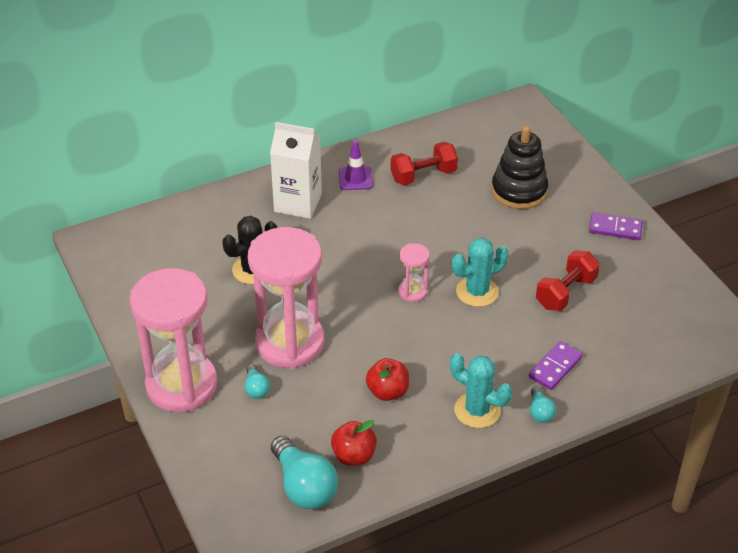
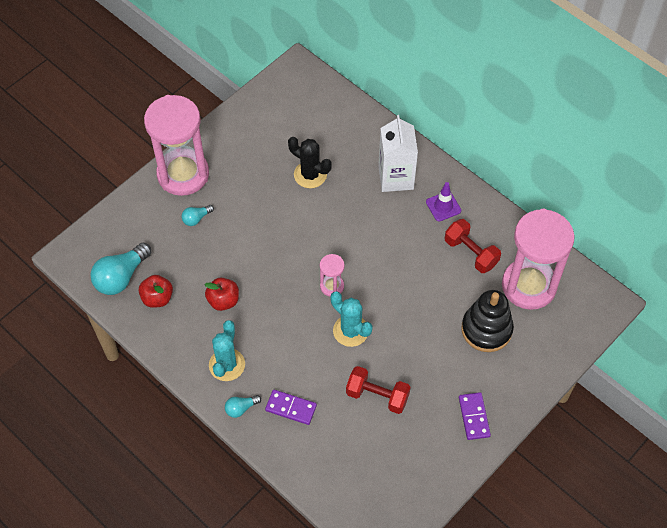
camera: 70 degrees right, 15 degrees up
pink hourglass [248,227,324,369] -> pink hourglass moved to [502,209,575,310]

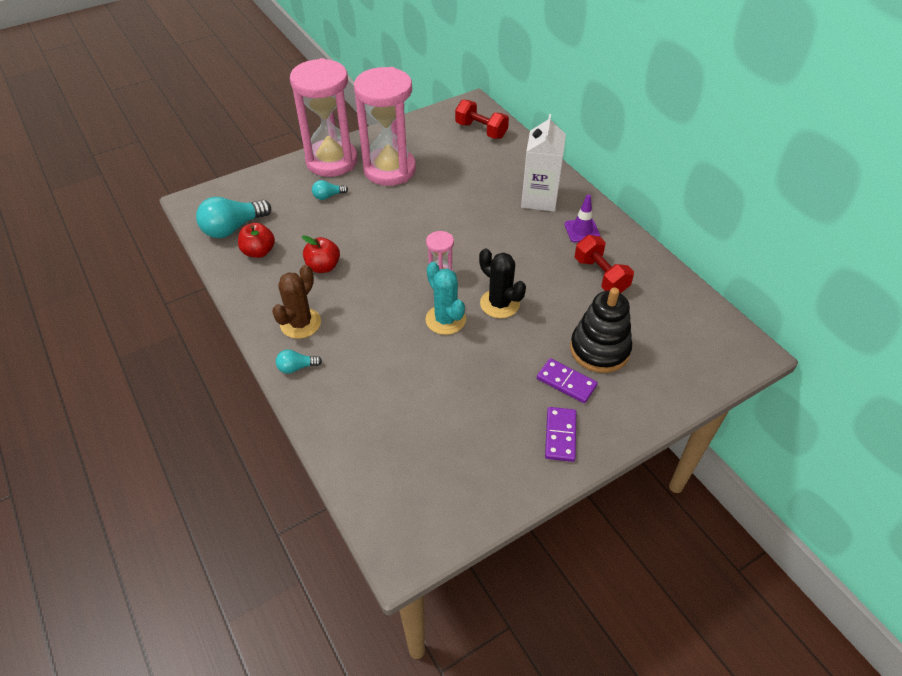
camera: 15 degrees right, 10 degrees down
turquoise cactus [209,320,245,381] -> brown cactus [272,265,321,339]
purple domino [265,390,317,425] -> purple domino moved to [537,358,598,403]
black cactus [288,137,332,188] -> black cactus moved to [479,248,526,318]
red dumbbell [346,366,411,414] -> red dumbbell moved to [455,99,509,139]
pink hourglass [502,209,575,310] -> pink hourglass moved to [354,67,416,186]

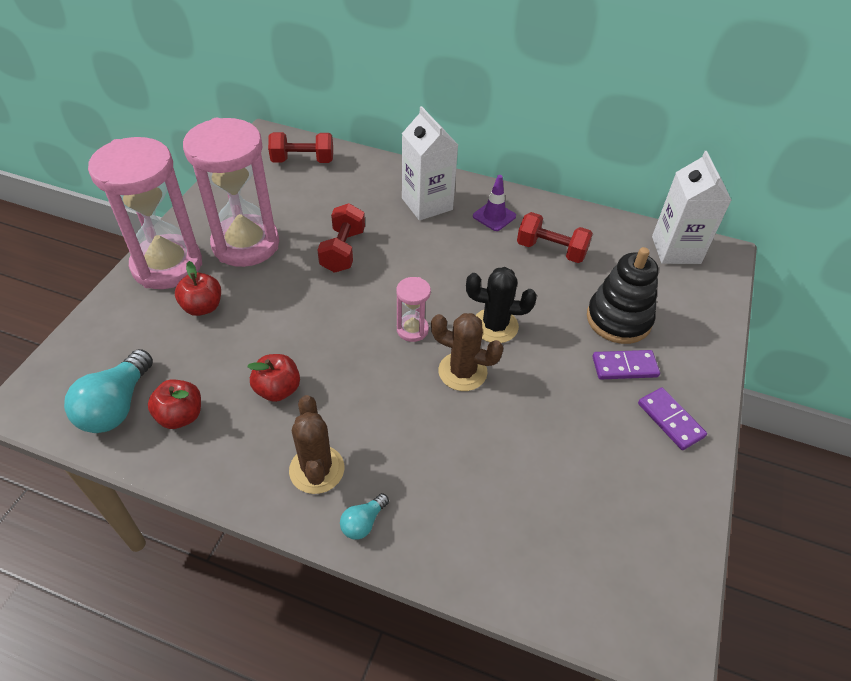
camera: 40 degrees left, 0 degrees up
turquoise light bulb [312,180,348,200] -> red apple [175,261,221,316]
turquoise cactus [425,262,466,335] -> brown cactus [431,313,503,391]
none -> red dumbbell [317,203,365,273]
none -> white carton [652,151,731,264]

